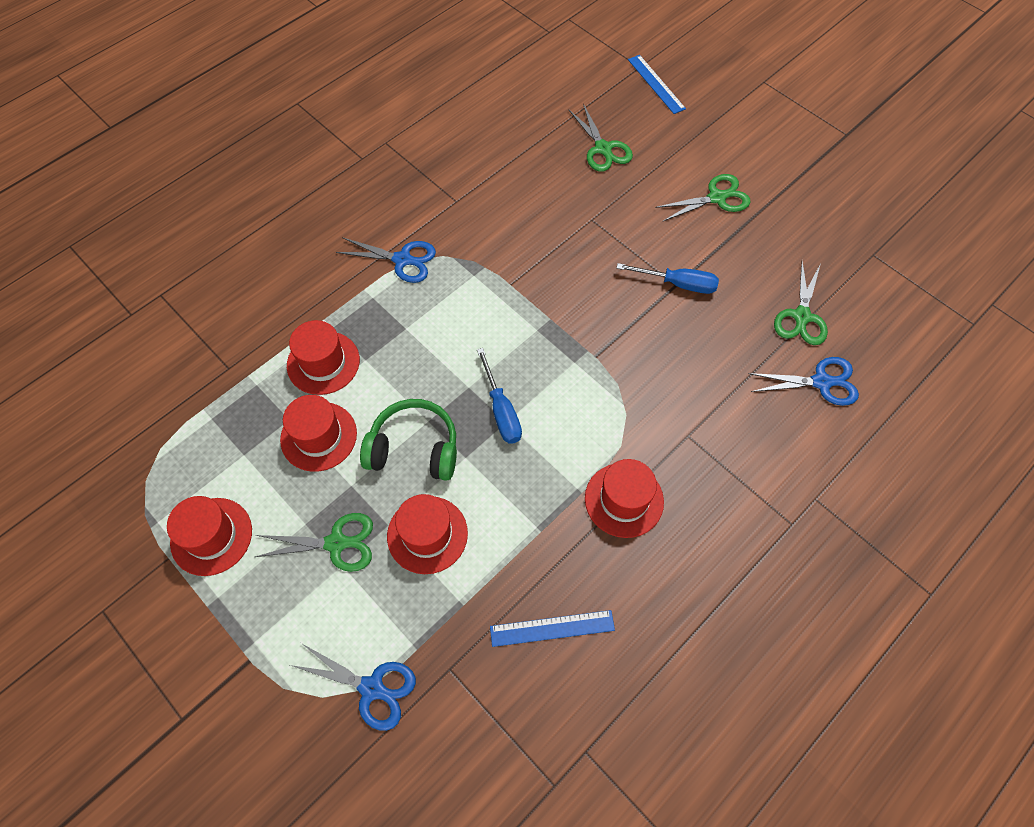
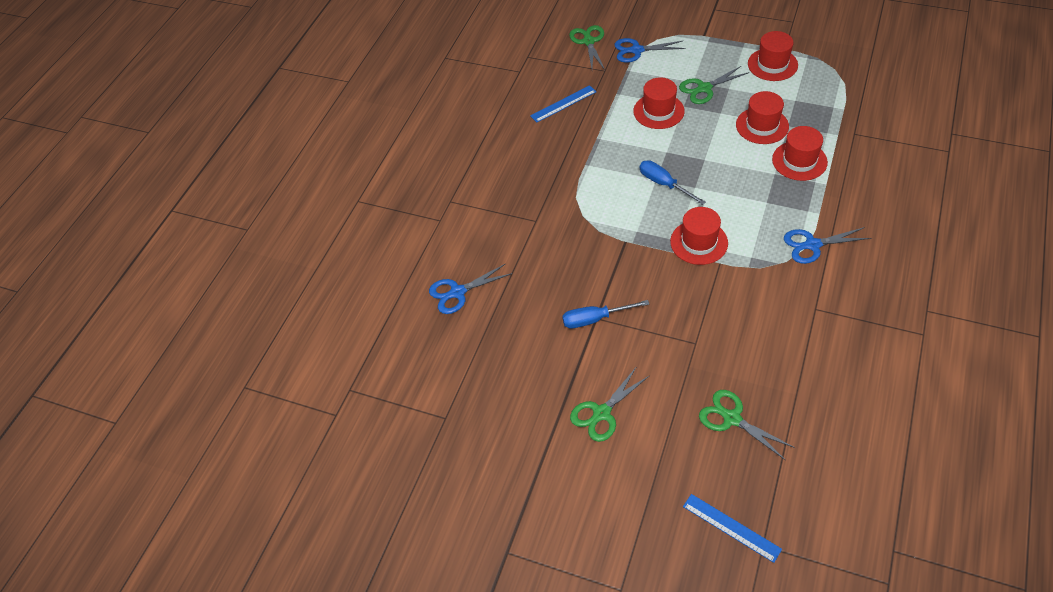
camera: 160 degrees right, 10 degrees down
green headphones [360,399,457,481] -> none
red hat [585,459,664,538] -> red hat moved to [670,207,728,265]
green scissors [774,261,828,345] -> green scissors moved to [569,25,605,70]

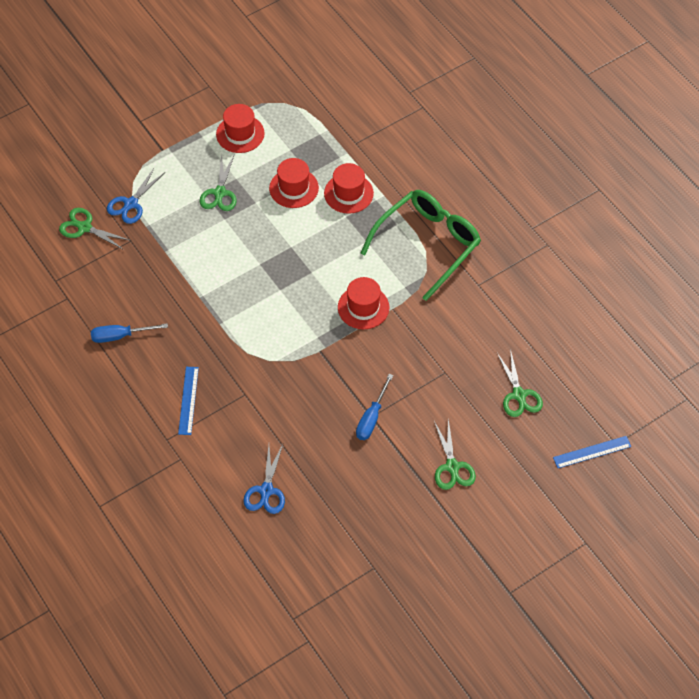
camera: 60 degrees left, 5 degrees up
blue ruler [530,85,596,122] -> blue ruler moved to [178,367,199,435]
red hat [633,78,685,129] -> none
blue screwdriver [640,160,706,205] -> blue screwdriver moved to [91,323,168,343]
green scissors [699,390,795,460] -> green scissors turned 90 degrees counterclockwise [497,349,543,417]
blue scissors [784,227,871,264] -> green glasses [361,190,481,301]

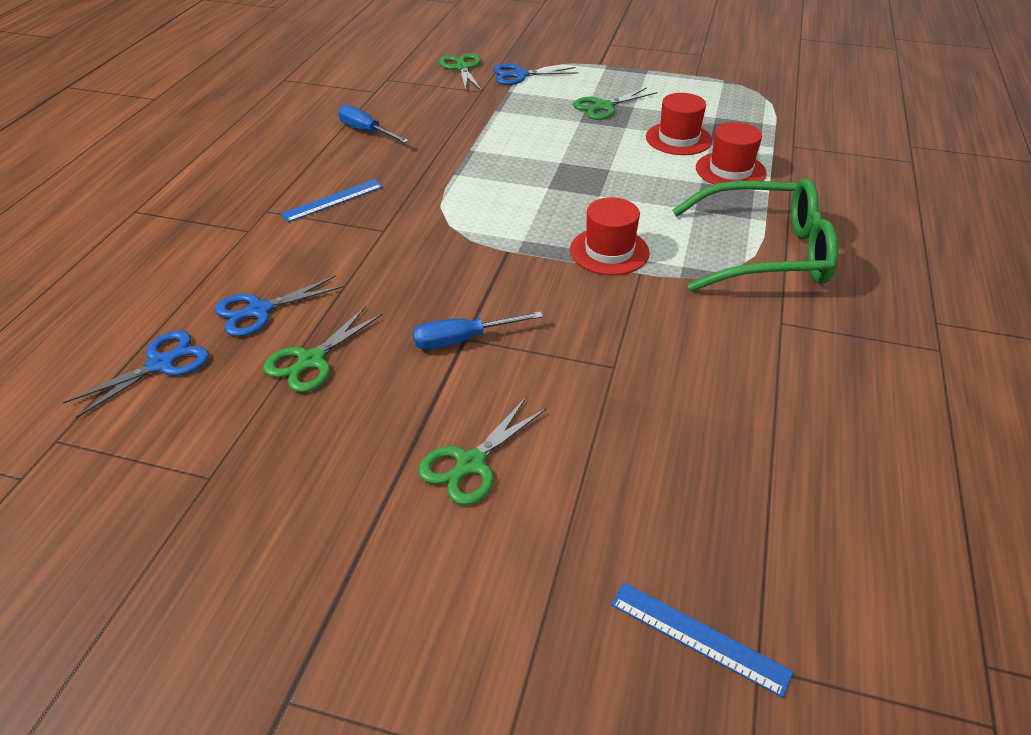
camera: 50 degrees right, 15 degrees down
red hat [216,104,265,153] -> none
green scissors [497,349,543,417] -> green scissors moved to [263,306,383,392]
none -> blue scissors [63,330,209,418]

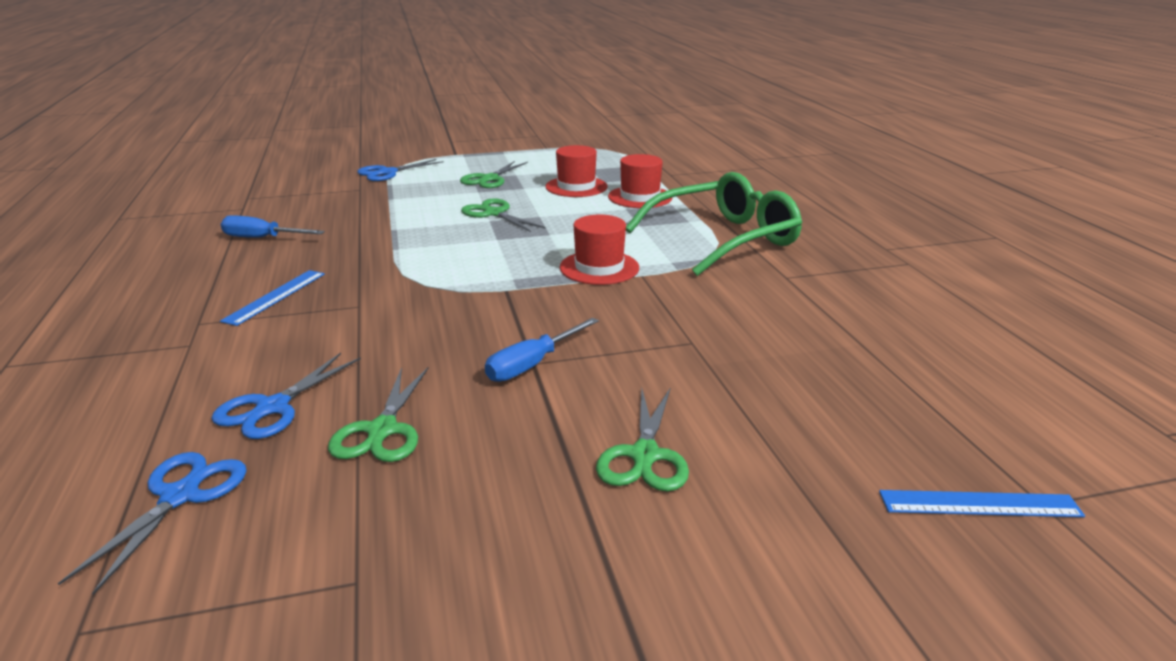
camera: 30 degrees left, 15 degrees down
green scissors [439,53,481,91] -> green scissors moved to [461,198,545,232]

